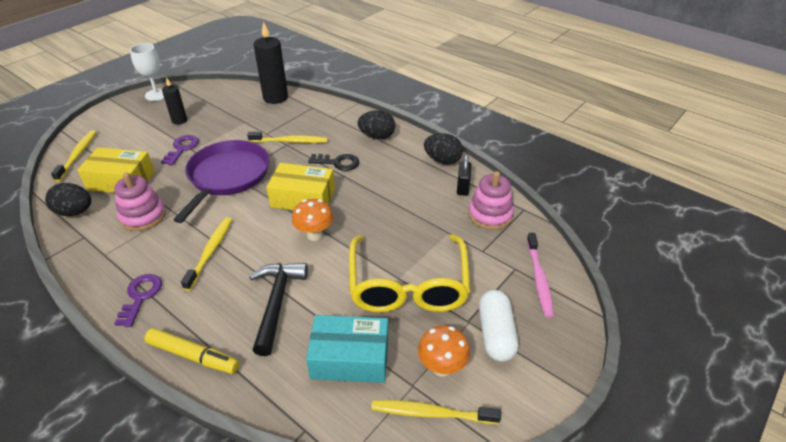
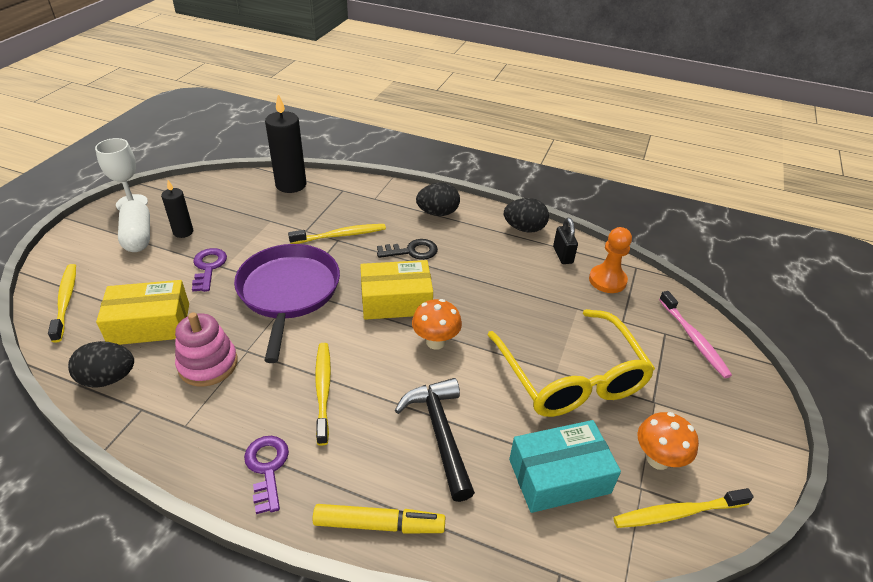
camera: 20 degrees left, 0 degrees up
pink stacking toy [468,171,514,230] -> orange pawn [589,227,632,293]
white capsule [479,290,518,362] -> white capsule moved to [118,200,150,252]

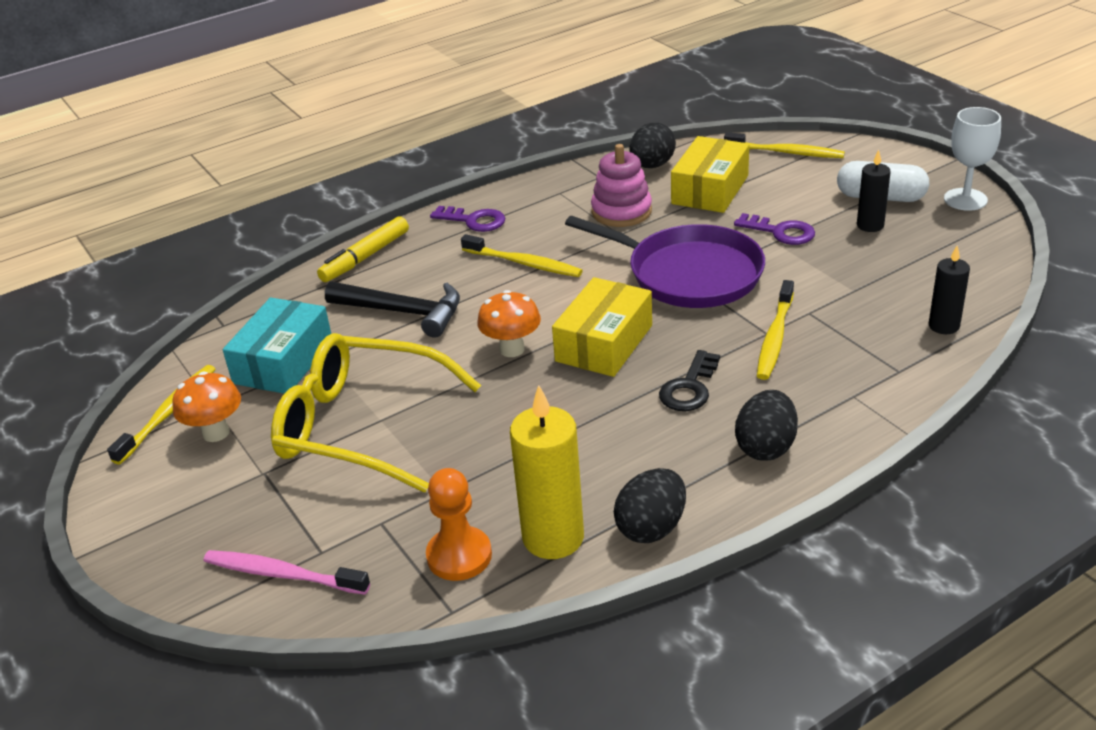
camera: 130 degrees right, 5 degrees down
black candle [265,94,306,193] -> black candle [929,246,970,334], size x0.58
black padlock [553,218,578,264] -> yellow candle [510,385,584,559]

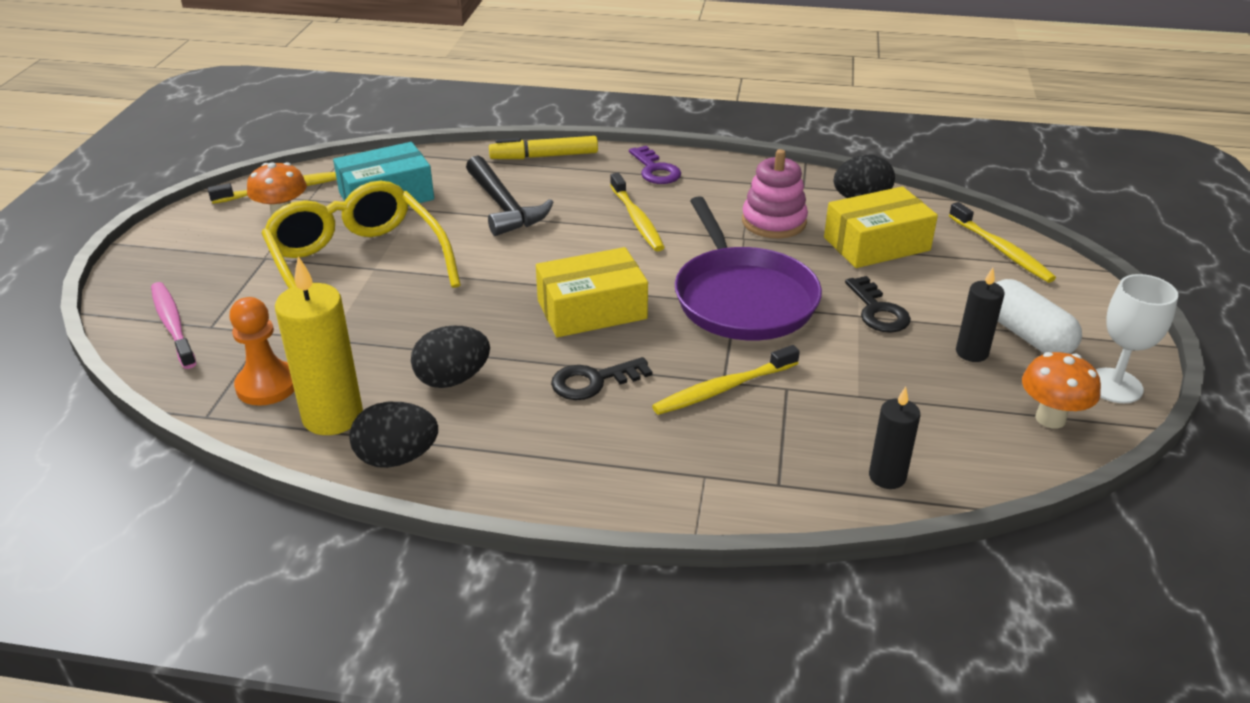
camera: 40 degrees right, 0 degrees up
orange mushroom [477,290,541,357] -> orange mushroom moved to [1022,352,1101,429]
purple key [734,213,815,245] -> black key [845,276,911,333]
black egg [735,390,798,461] -> black egg moved to [411,326,490,388]

